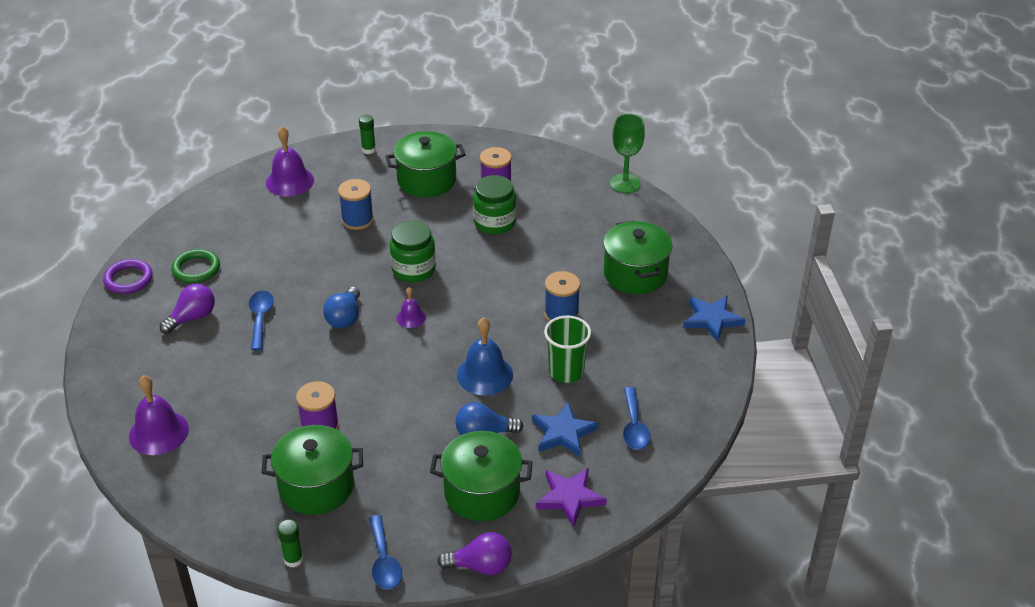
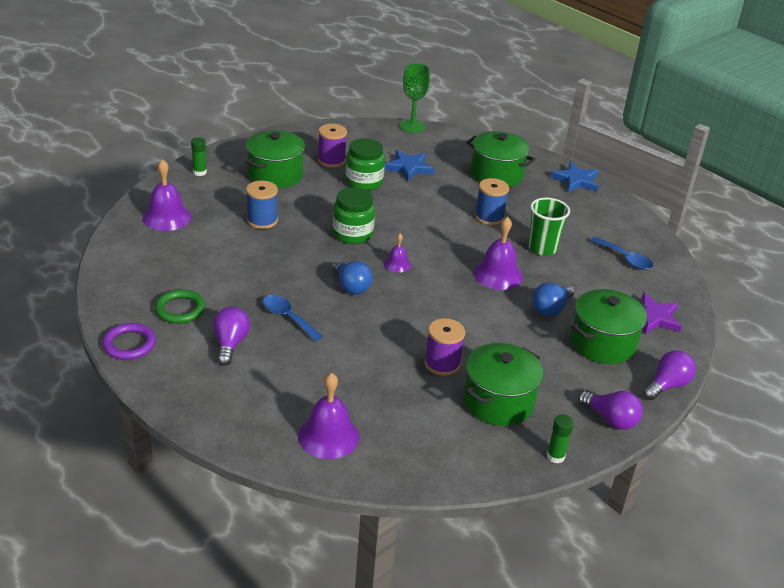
camera: 45 degrees left, 5 degrees down
blue spoon [369,515,402,589] -> purple light bulb [578,391,643,430]
blue bell [457,317,513,395] -> purple bell [473,217,523,290]
blue star [532,402,599,457] -> blue star moved to [384,150,434,181]

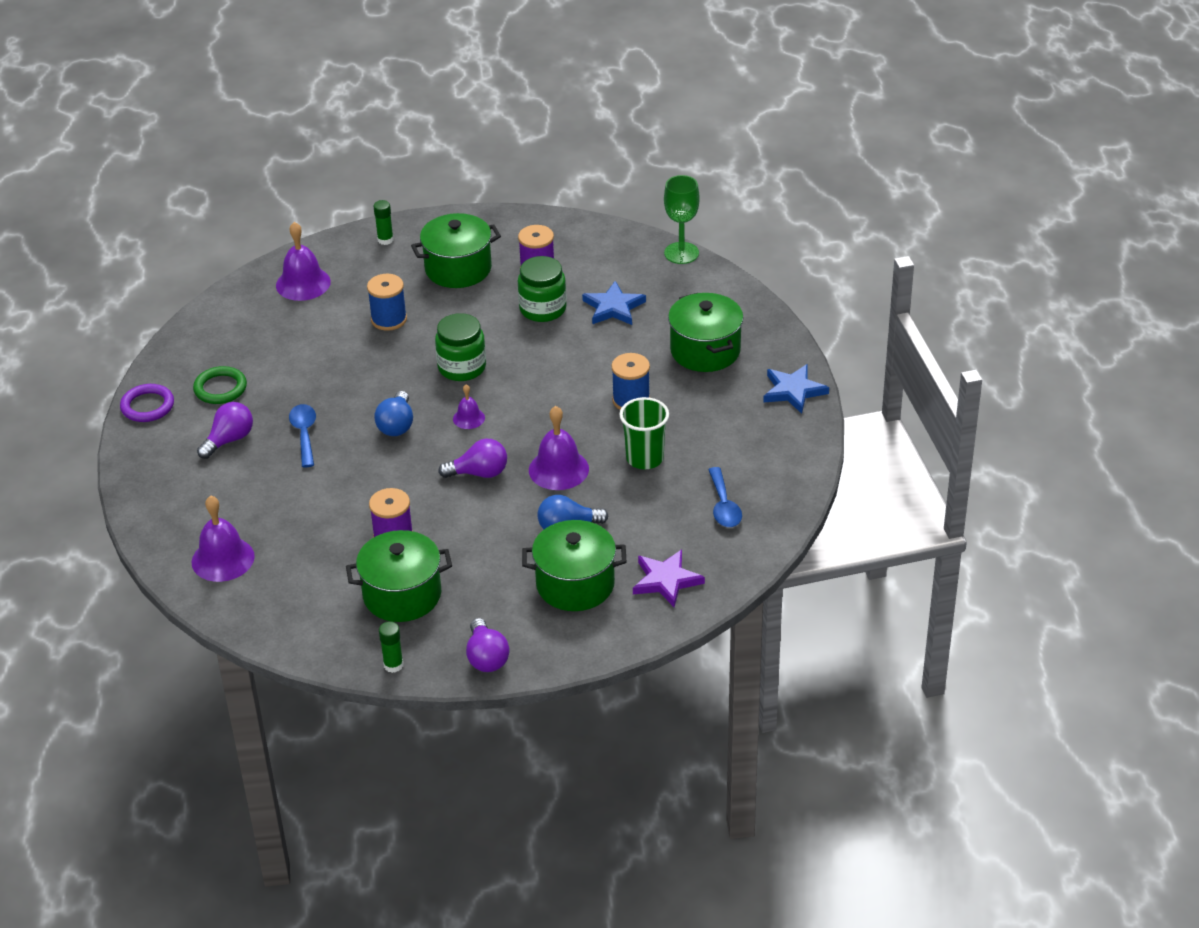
camera: 40 degrees right, 5 degrees up
purple light bulb [643,350,696,400] -> purple light bulb moved to [438,439,507,478]

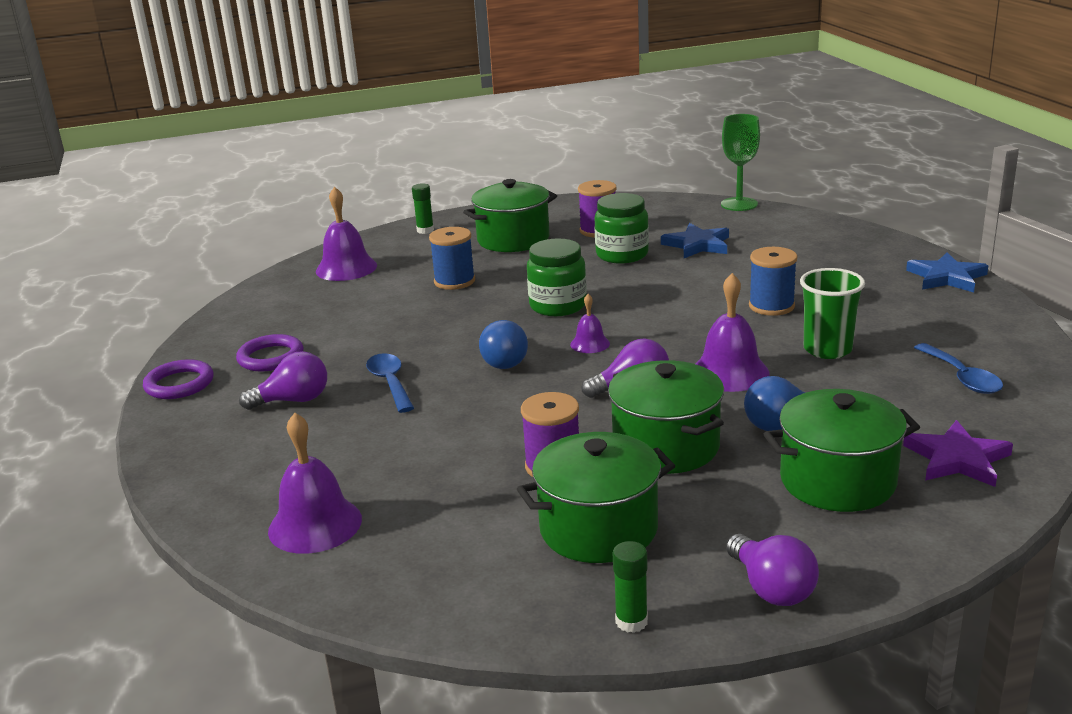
camera: 10 degrees left, 15 degrees down
green ring [193,366,247,404] -> purple ring [236,334,304,372]
purple light bulb [197,402,253,459] -> purple light bulb turned 45 degrees clockwise [239,351,327,410]
green pot [668,293,744,372] -> green pot moved to [608,360,724,474]

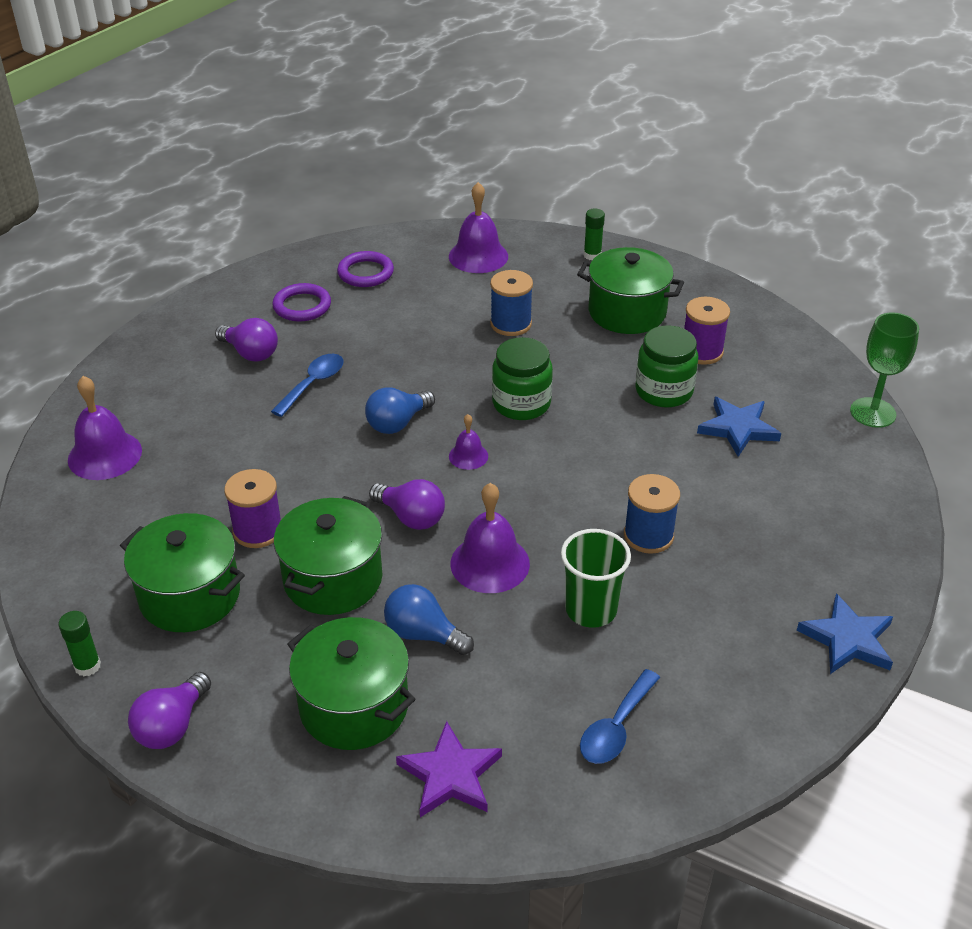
camera: 50 degrees right, 15 degrees up
purple ring [143,359,214,399] -> purple ring moved to [337,251,394,287]

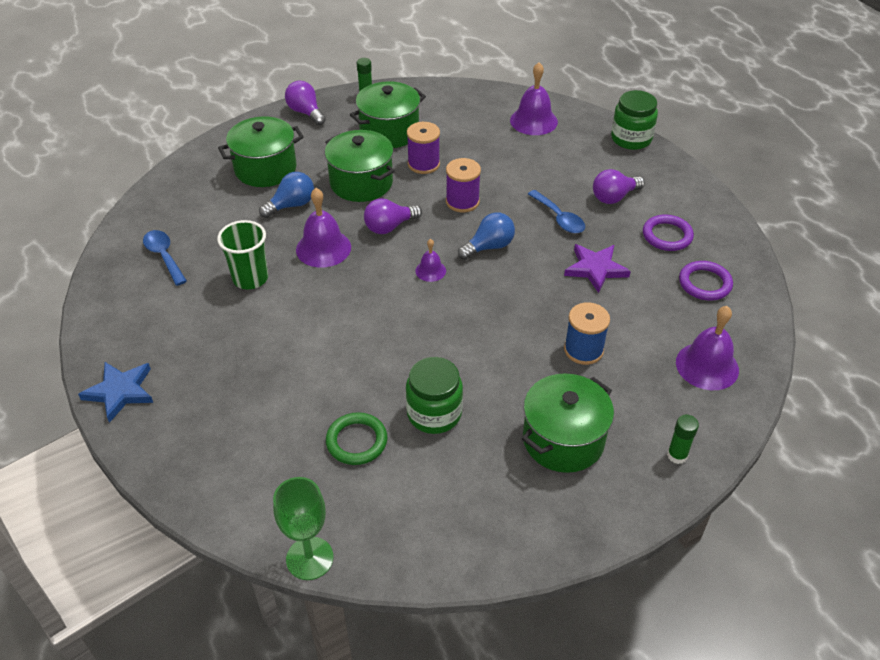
camera: 115 degrees right, 5 degrees up
blue light bulb [365,387,435,434] -> blue light bulb turned 75 degrees clockwise [458,212,515,260]
purple star [396,721,502,817] -> purple star moved to [564,244,631,293]
green jar [492,337,553,420] -> green jar moved to [611,90,658,150]
blue spool [624,474,680,554] -> none
purple spool [684,297,730,365] -> purple spool moved to [446,158,481,212]
blue star [697,397,781,457] -> green ring [326,412,388,465]

